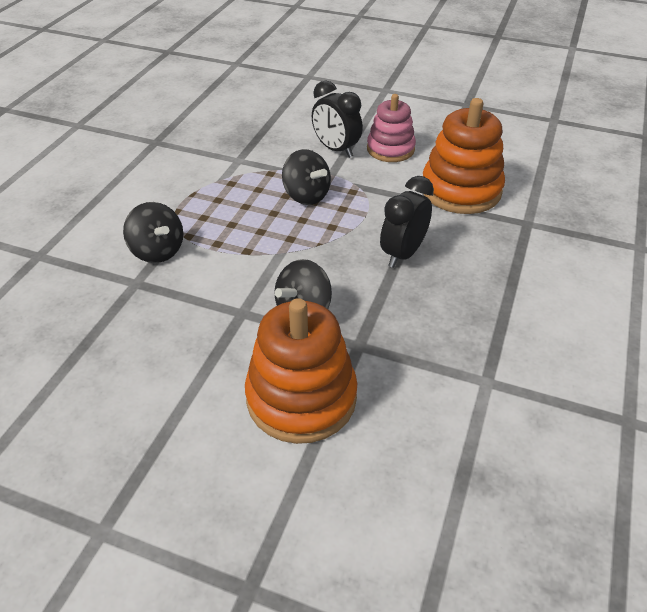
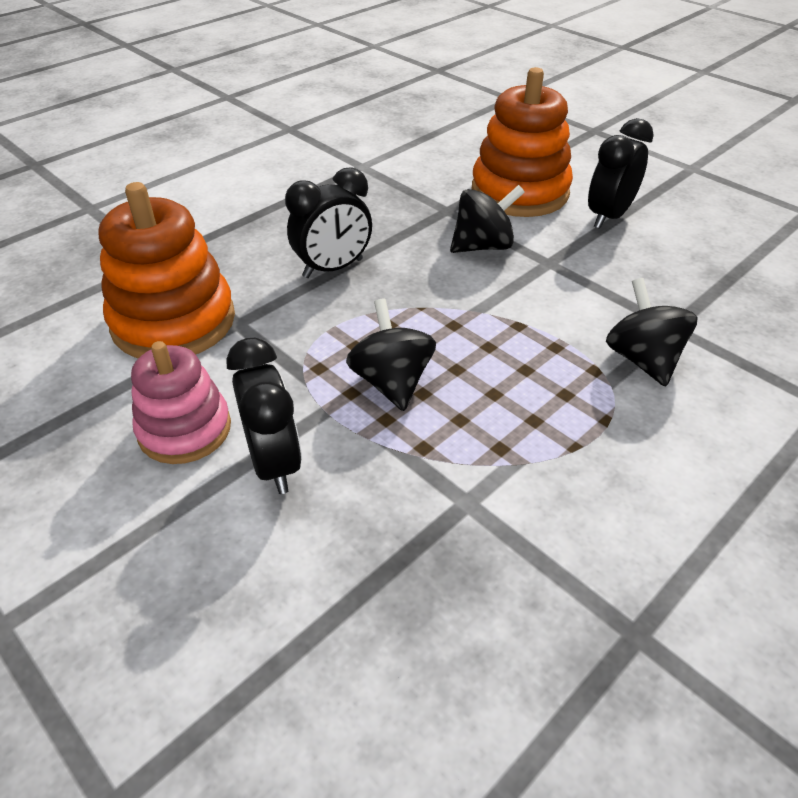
camera: 155 degrees left, 0 degrees up
none -> black clock [588,118,654,229]

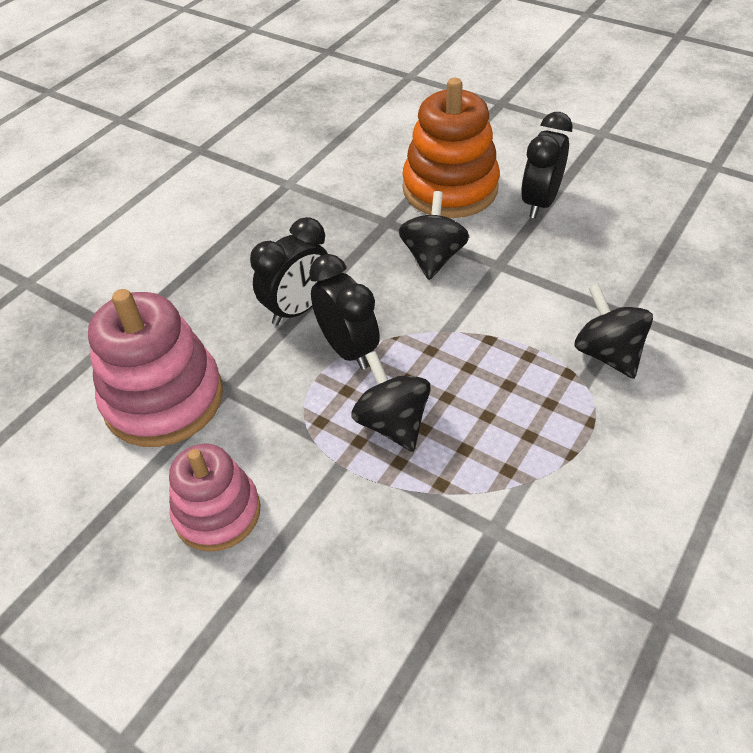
camera: 10 degrees left, 5 degrees up
orange stacking toy [99,182,235,358] -> pink stacking toy [88,289,223,447]
black clock [226,338,302,494] -> black clock moved to [309,254,380,370]
black spinning top [450,185,525,253] -> black spinning top turned 45 degrees counterclockwise [399,191,470,280]

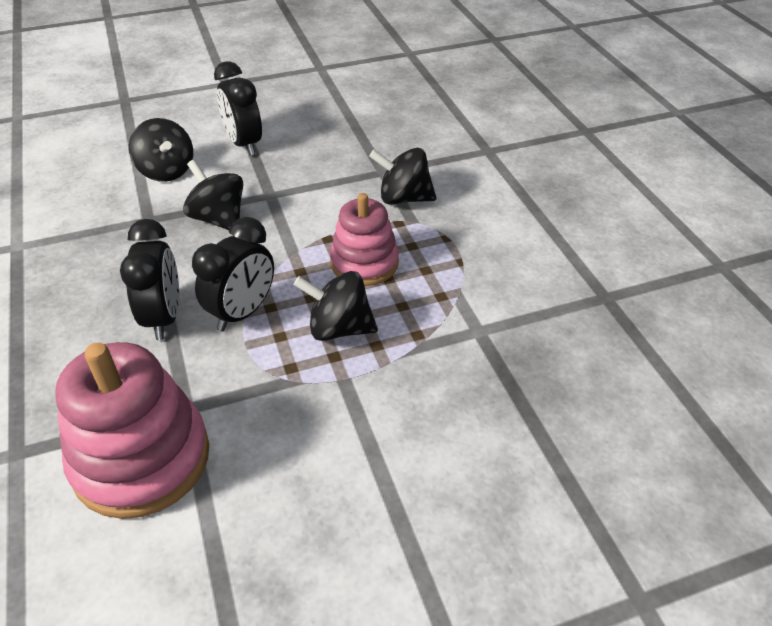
camera: 55 degrees left, 5 degrees down
pink stacking toy [169,444,261,551] -> pink stacking toy moved to [330,193,399,286]
black clock [309,254,380,370] -> black clock turned 120 degrees clockwise [192,217,274,332]
orange stacking toy [402,78,500,218] -> black spinning top [129,118,193,182]

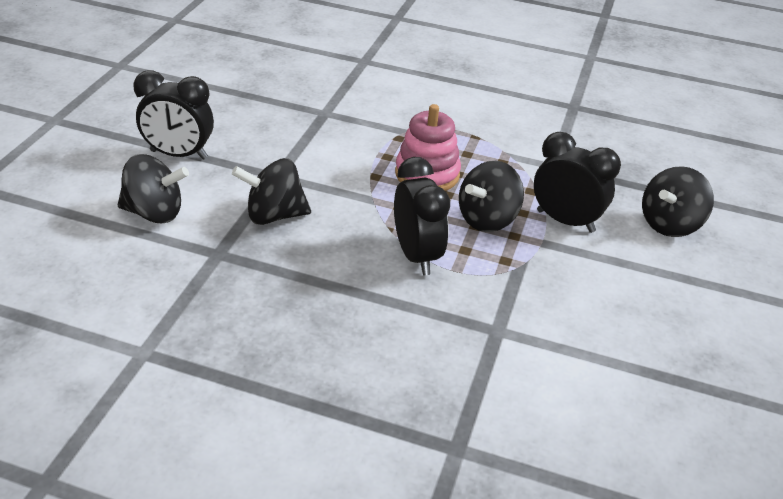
camera: 55 degrees left, 5 degrees down
pink stacking toy [55,342,209,519] -> none
black clock [120,219,179,340] -> black clock moved to [534,132,621,233]
black spinning top [369,148,436,204] -> black spinning top moved to [642,166,714,237]

